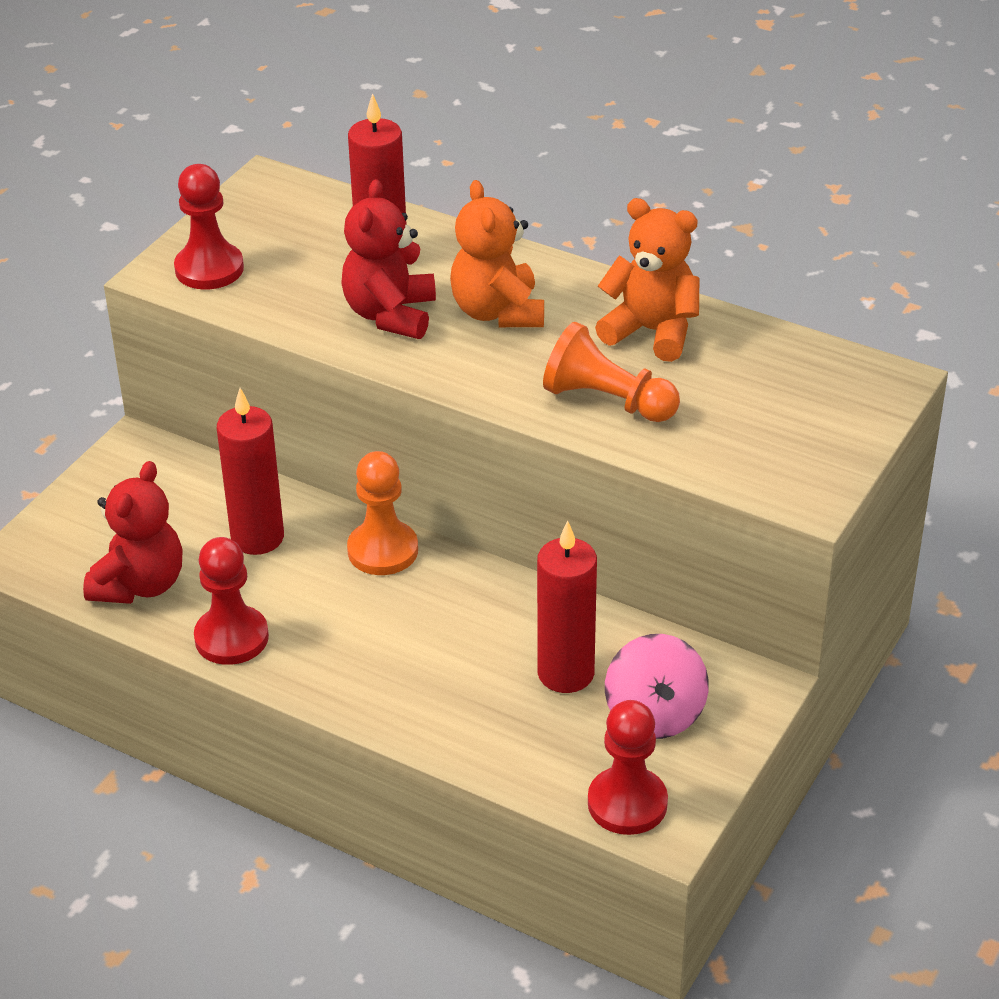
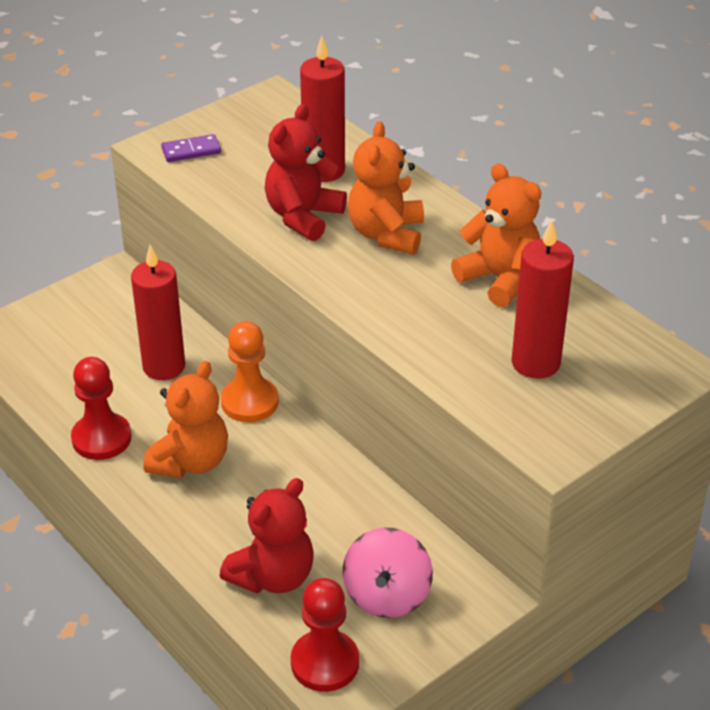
camera: 20 degrees right, 0 degrees up
red teddy bear [83,461,182,604] -> red teddy bear moved to [220,478,313,594]
red pawn [174,164,244,289] -> purple domino [161,134,221,162]
red candle [537,521,597,693] -> red candle moved to [511,219,574,379]
orange pawn [543,322,680,422] -> none
none -> orange teddy bear [144,361,228,478]

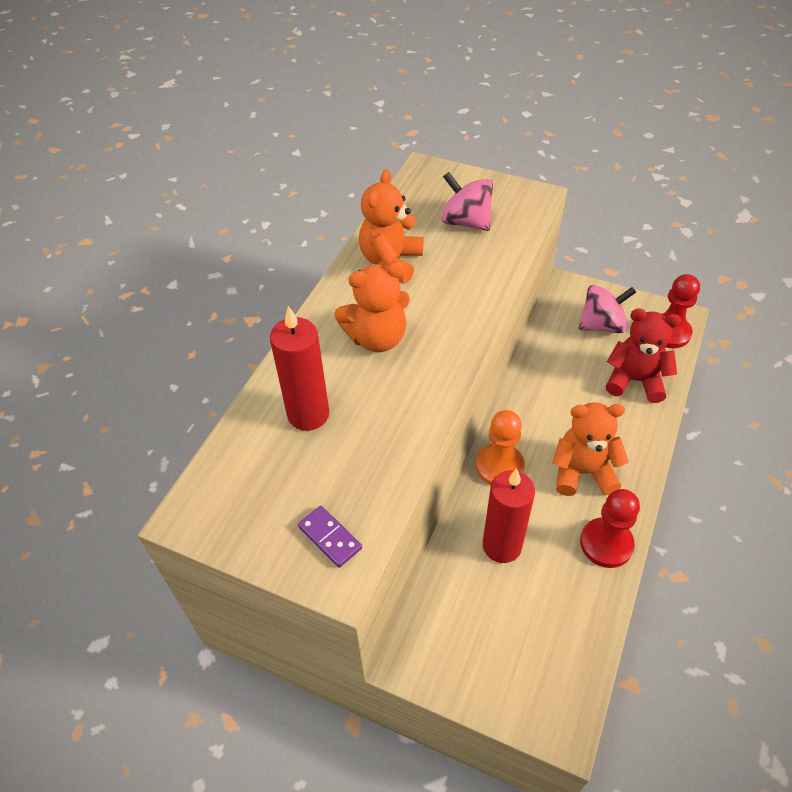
camera: 115 degrees left, 10 degrees up
red teddy bear [265,104,347,241] -> none
red candle [511,219,574,379] -> pink spinning top [442,172,493,231]

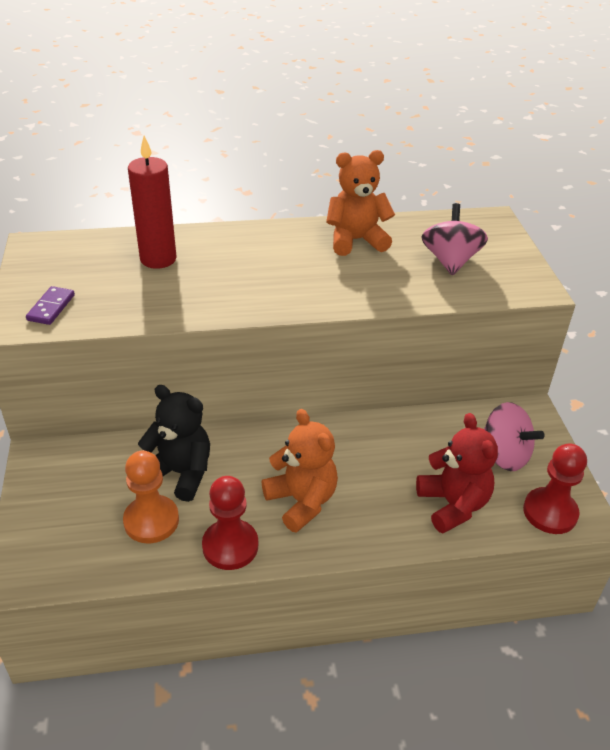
camera: 55 degrees right, 10 degrees down
orange teddy bear [334,261,410,352] -> none
orange pawn [476,410,525,485] -> orange pawn moved to [123,451,179,543]
red candle [483,469,535,563] -> black teddy bear [138,385,210,502]

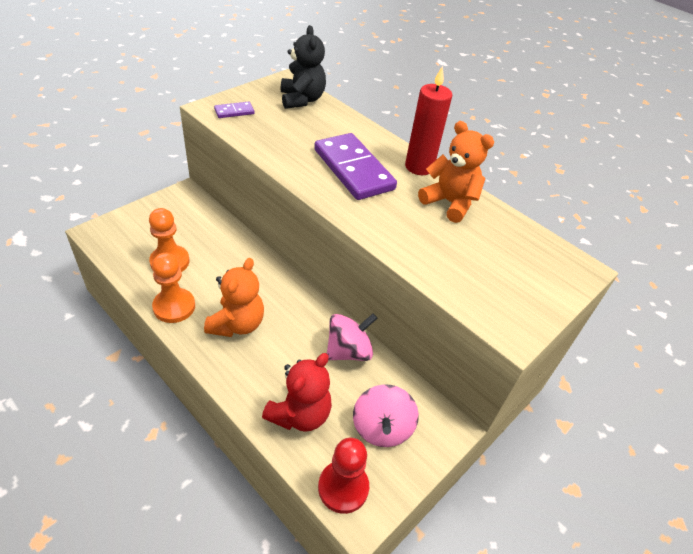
camera: 50 degrees right, 5 degrees up
red candle [128,136,177,269] -> red candle moved to [405,66,453,175]
black teddy bear [138,385,210,502] -> black teddy bear moved to [280,25,326,109]
red pawn [202,476,258,570] -> orange pawn [152,253,195,323]
pink spinning top [422,203,488,275] -> pink spinning top moved to [327,313,378,361]
none -> purple domino [314,133,397,200]

